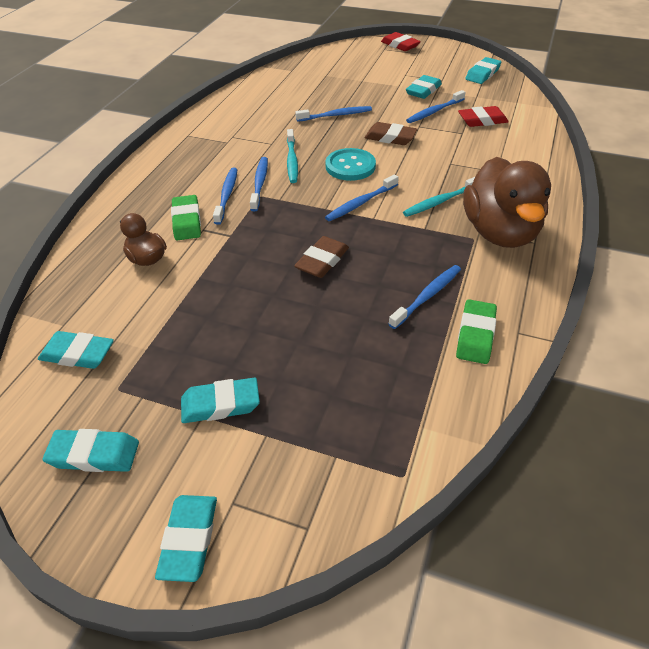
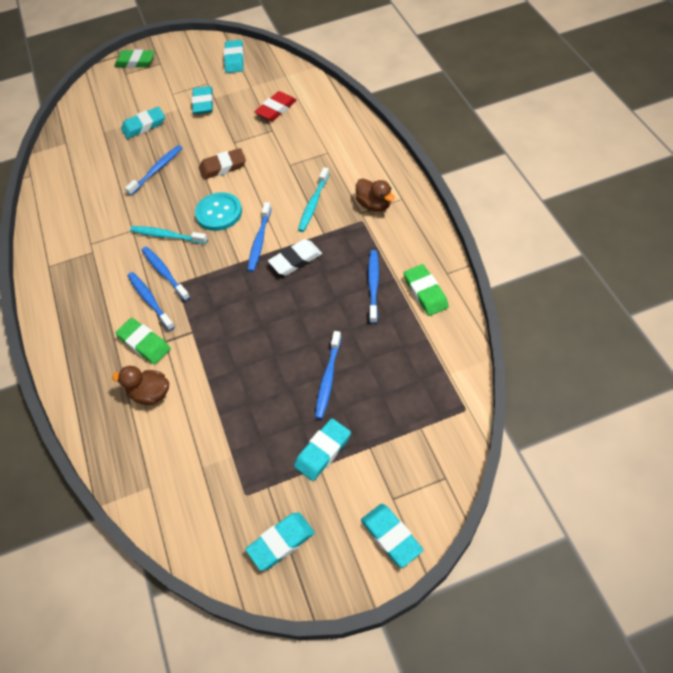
camera: 35 degrees left, 10 degrees up
turquoise eraser [38,331,114,369] -> turquoise eraser moved to [121,107,165,139]
turquoise toothbrush [287,129,298,183] -> turquoise toothbrush turned 150 degrees clockwise [130,226,208,244]
brown eraser [294,236,349,278] -> none
red eraser [381,32,421,51] -> green eraser [114,49,155,68]
blue toothbrush [406,90,466,123] -> blue toothbrush moved to [315,331,341,419]
brown duck [463,157,551,248] -> brown duck [356,178,395,212], size x0.49
none -> white eraser [268,239,322,276]

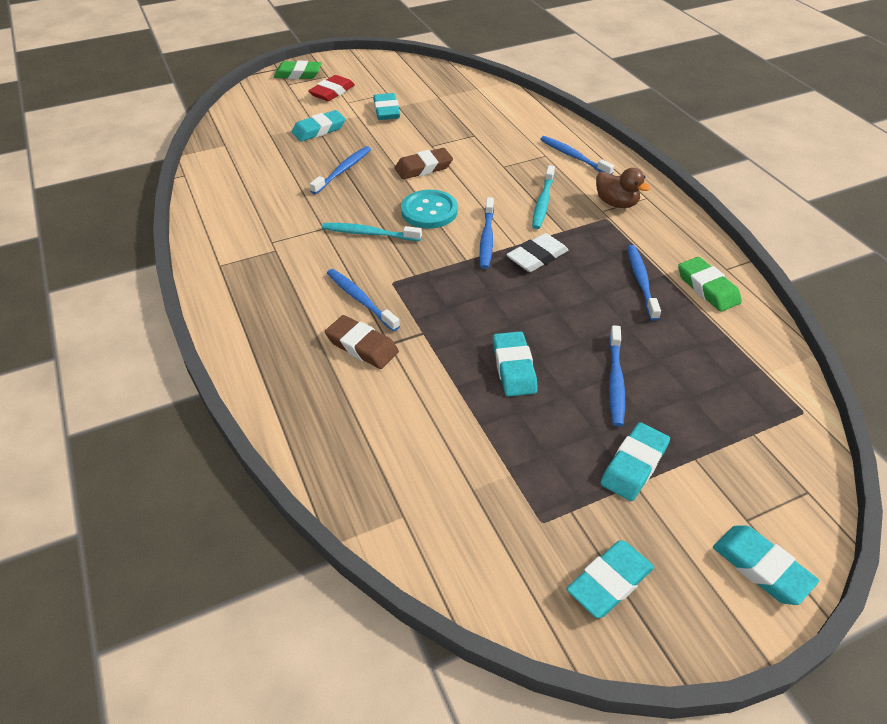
camera: 10 degrees left, 10 degrees down
brown duck [112,366,169,405] -> none
green eraser [115,318,171,364] -> brown eraser [325,315,399,369]
blue toothbrush [142,246,190,301] -> blue toothbrush moved to [540,136,614,174]
turquoise eraser [224,40,244,73] -> turquoise eraser moved to [493,331,538,397]
red eraser [254,91,297,121] -> red eraser moved to [308,75,355,101]

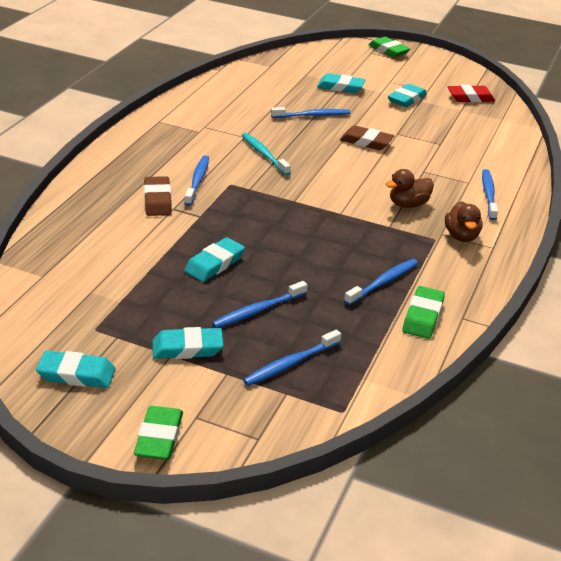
camera: 45 degrees right, 10 degrees down
red eraser [308,75,355,101] -> red eraser moved to [447,85,495,102]
turquoise button [401,190,458,229] -> none
blue toothbrush [479,197,494,269] -> blue toothbrush moved to [243,330,341,386]
white eraser [506,233,569,272] -> none
turquoise toothbrush [532,165,555,229] -> brown duck [386,169,434,208]
turquoise eraser [713,526,819,605] -> green eraser [134,406,183,460]

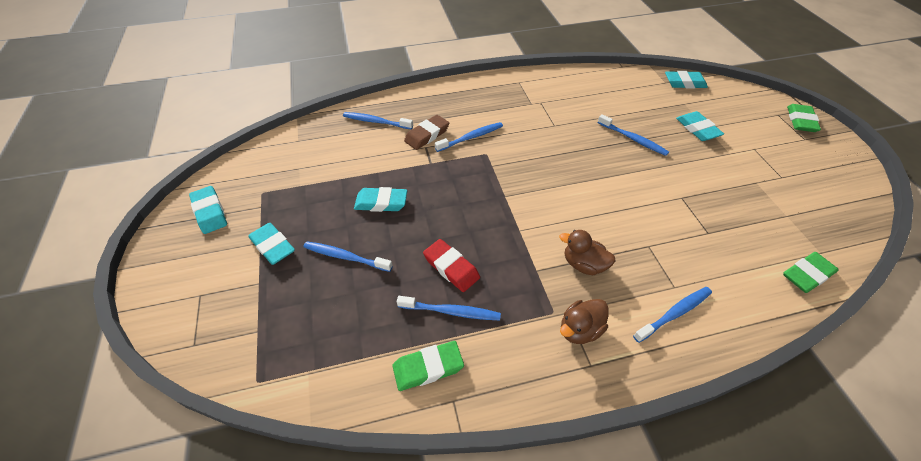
camera: 55 degrees right, 15 degrees up
green eraser [134,406,183,460] -> green eraser moved to [783,252,839,293]
turquoise toothbrush [242,133,291,175] -> none
blue toothbrush [243,330,341,386] -> blue toothbrush moved to [343,112,413,130]
brown eraser [340,126,394,150] -> none
turquoise eraser [388,84,427,107] -> turquoise eraser moved to [665,71,708,89]
red eraser [447,85,495,102] -> red eraser moved to [423,239,480,292]

